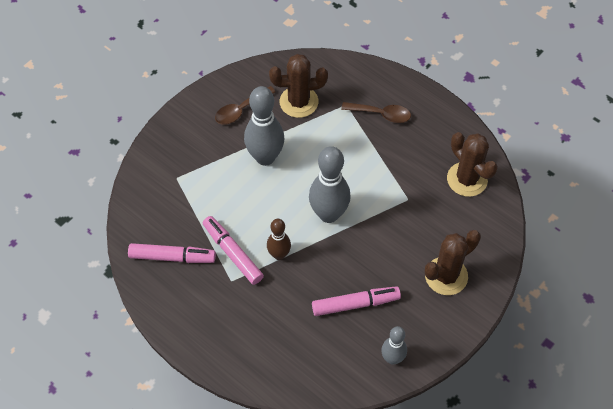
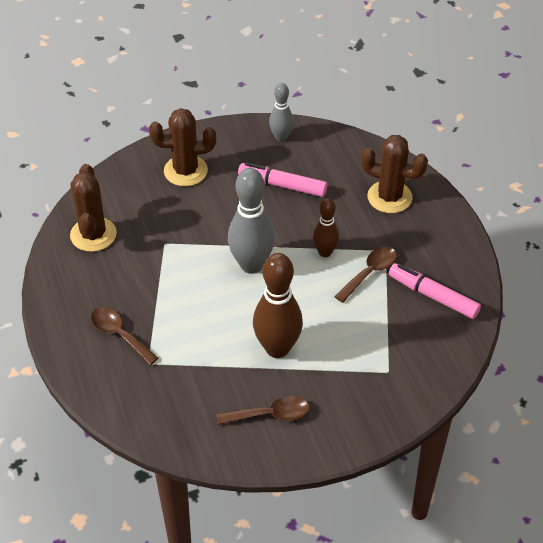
camera: 150 degrees left, 10 degrees down
pink marker [203,216,264,285] -> brown spoon [334,246,397,303]
grey bowling pin [244,86,285,166] -> brown bowling pin [253,253,303,358]
brown cactus [269,54,328,118] -> brown cactus moved to [361,135,428,213]

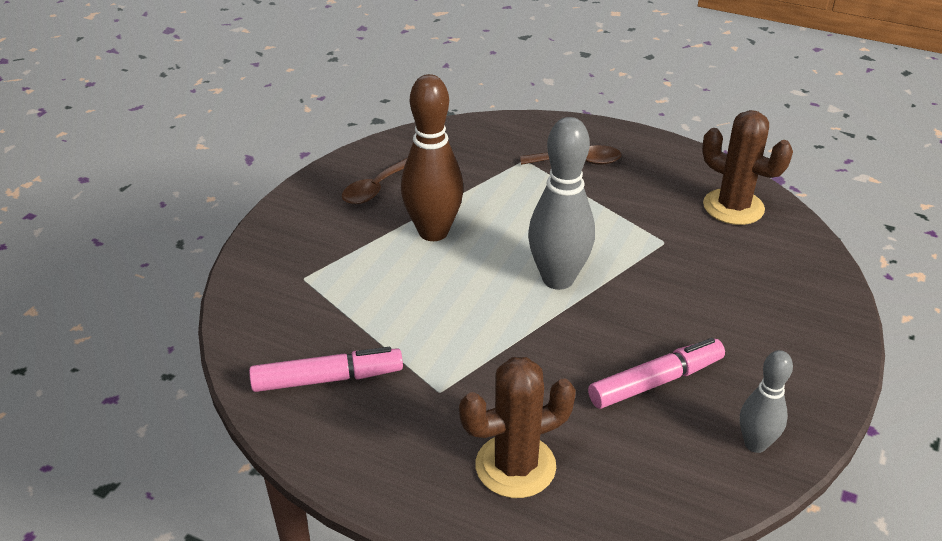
camera: 135 degrees right, 10 degrees down
brown cactus [149,108,216,186] -> none
brown bowling pin [313,198,339,257] -> none
brown spoon [334,246,397,303] -> none

